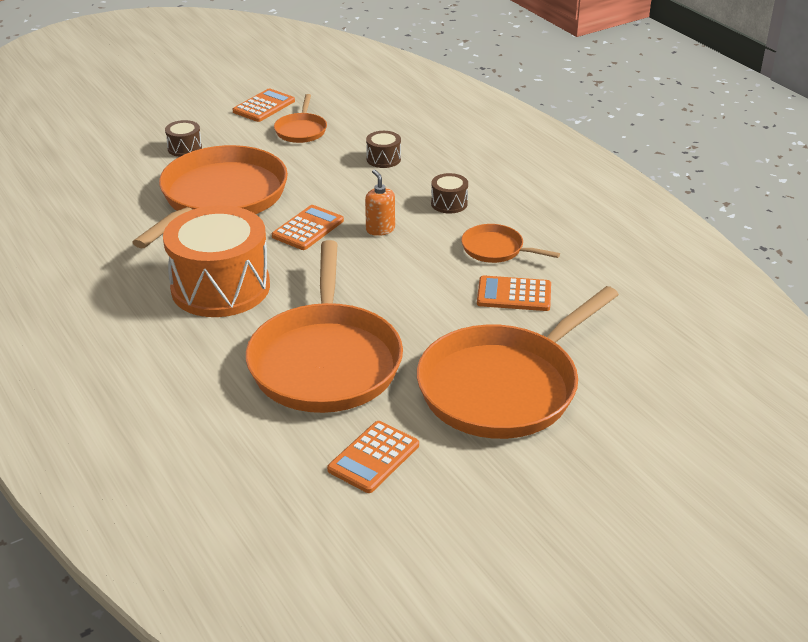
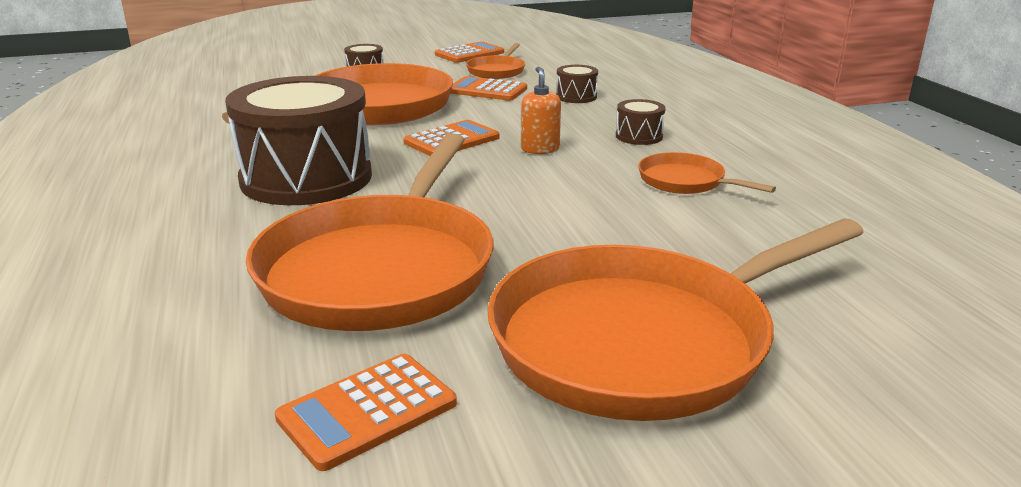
camera: 15 degrees right, 10 degrees down
orange drum [163,205,270,317] -> brown drum [225,76,372,205]
orange calculator [477,275,551,311] -> orange calculator moved to [451,76,527,101]

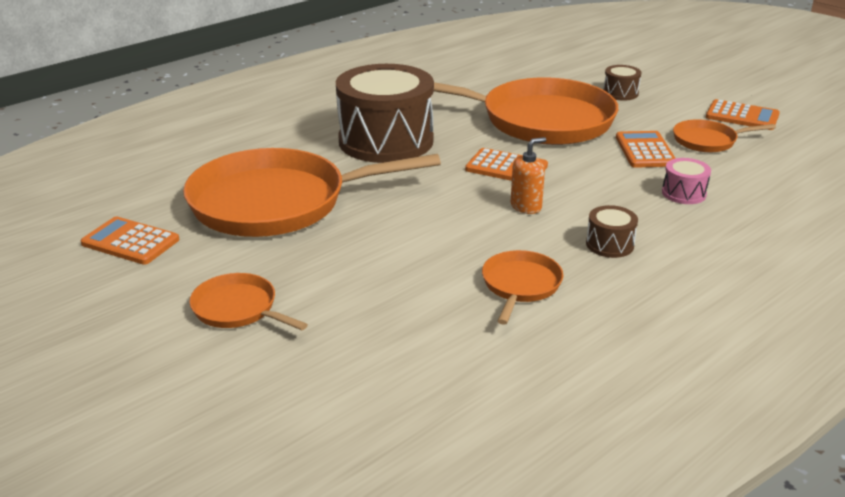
camera: 65 degrees right, 5 degrees up
orange pan [487,219,864,421] -> orange pan [189,273,308,330], size x0.45
brown drum [556,65,598,103] -> pink drum [662,158,711,204]

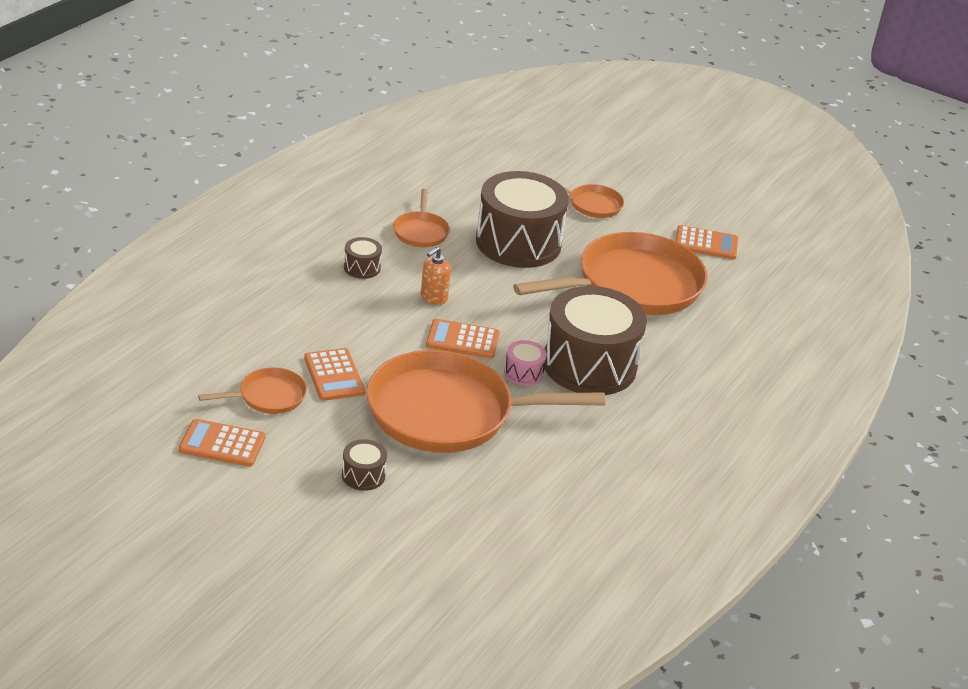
camera: 160 degrees right, 5 degrees up
pink drum [662,158,711,204] -> pink drum moved to [504,340,547,386]
none -> brown drum [476,171,569,268]

